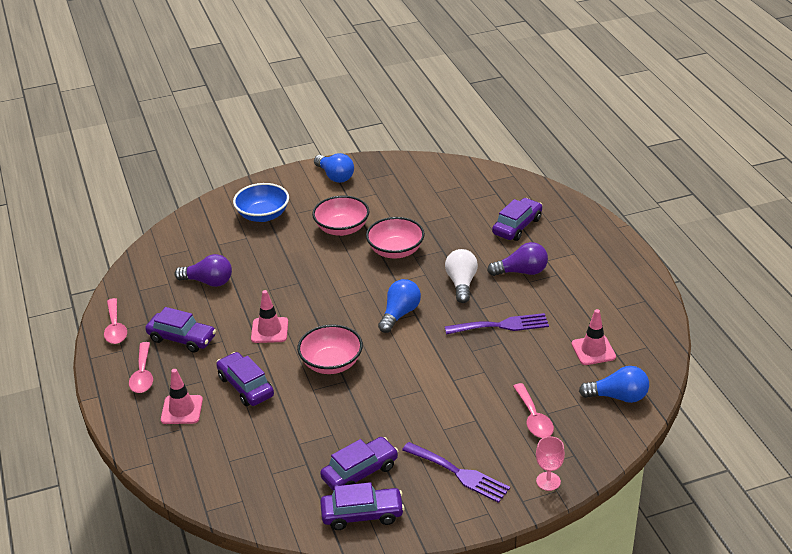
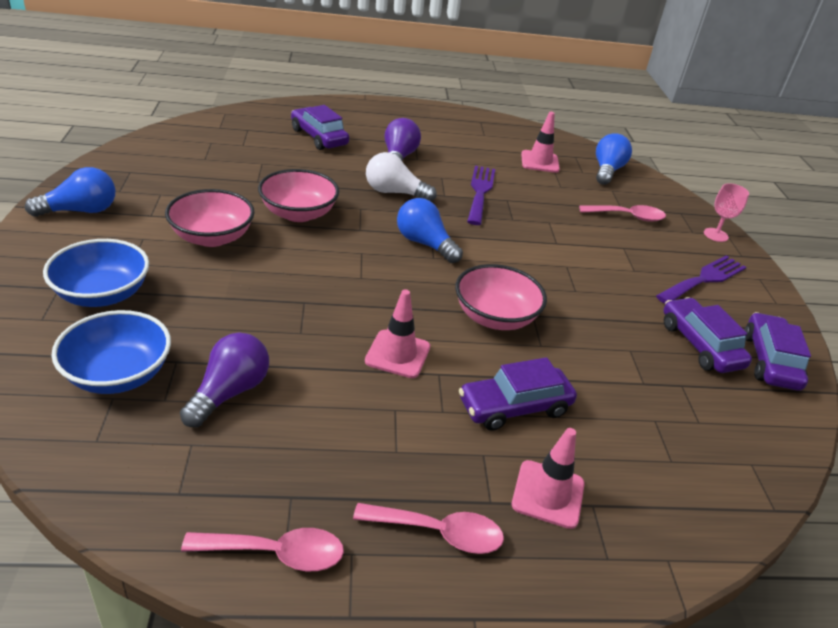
camera: 80 degrees left, 0 degrees up
purple car [145,307,216,353] -> none
none -> blue bowl [51,310,171,394]

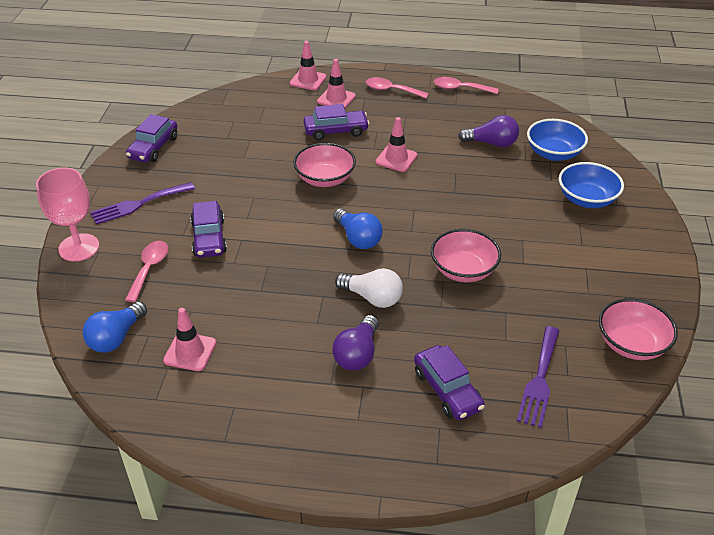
camera: 165 degrees left, 5 degrees up
blue light bulb [25,167,115,217] -> none
pink bowl [165,189,255,247] -> pink bowl moved to [599,298,678,360]
purple light bulb [180,333,269,427] -> purple light bulb turned 120 degrees counterclockwise [458,115,519,147]
purple fork [467,166,495,225] -> purple fork moved to [517,326,559,428]
pink spoon [579,205,666,222] -> pink spoon turned 90 degrees clockwise [125,241,168,302]
purple car [663,297,752,373] -> purple car moved to [190,201,227,258]
pink goblet [704,183,749,242] -> pink goblet [36,168,99,261], size x1.77
none -> pink traffic cone [290,41,327,90]

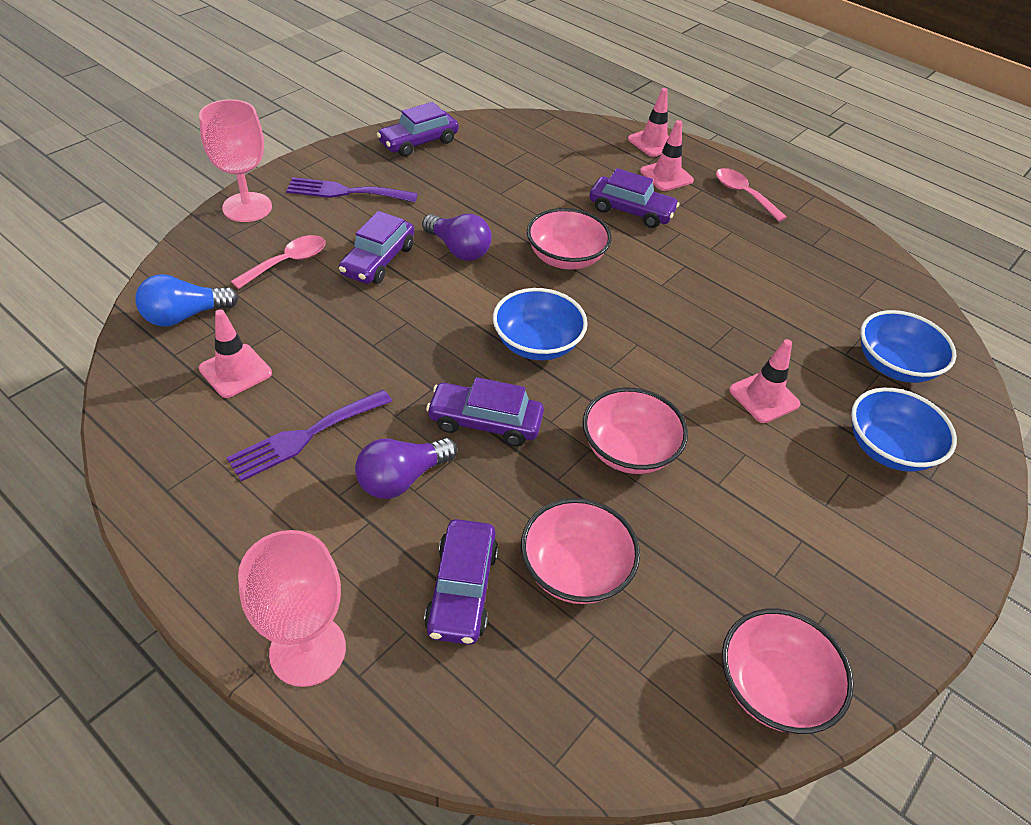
camera: 30 degrees right, 5 degrees up
blue light bulb [333,208,383,249] -> blue bowl [493,288,587,360]
white light bulb [335,268,403,308] -> purple car [426,377,544,446]
pink traffic cone [376,117,417,172] -> pink traffic cone moved to [729,339,801,423]
pink spoon [434,77,499,94] -> none
purple light bulb [458,115,519,147] -> purple light bulb moved to [422,214,492,261]
purple fork [517,326,559,428] -> purple fork moved to [226,390,392,481]
none -> pink goblet [238,530,346,687]
none -> pink bowl [521,498,640,604]

